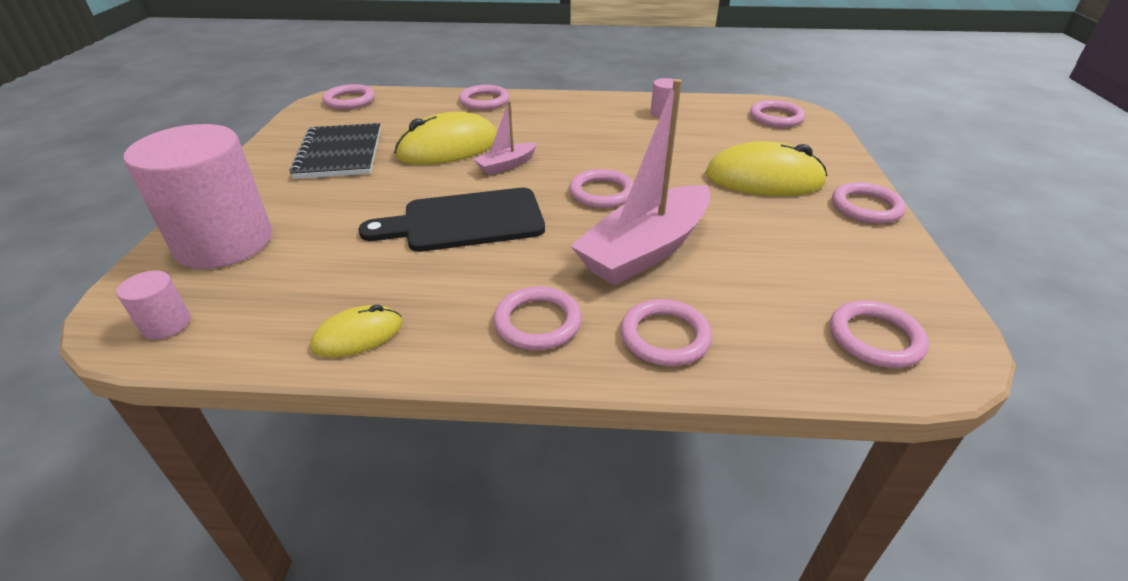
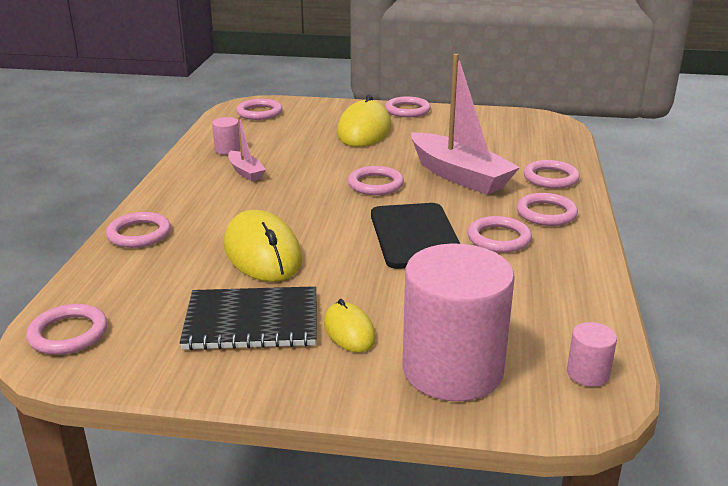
camera: 85 degrees left, 10 degrees down
yellow mouse [310,305,402,358] -> yellow mouse moved to [324,299,376,353]
pink boat [473,101,537,175] -> pink boat moved to [228,116,266,182]
pink ring [830,300,929,368] -> pink ring moved to [467,216,532,253]

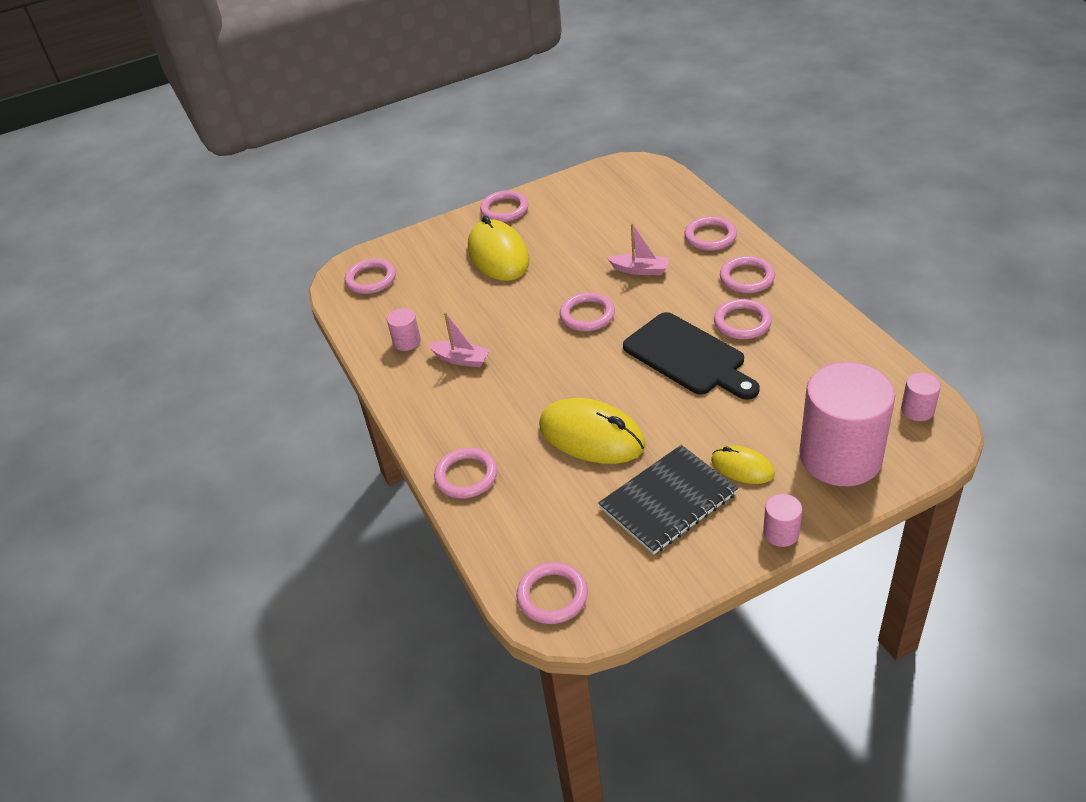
camera: 30 degrees left, 15 degrees up
pink boat [411,54,520,195] -> pink boat [607,223,669,275], size x0.48
none -> pink cylinder [763,494,802,547]

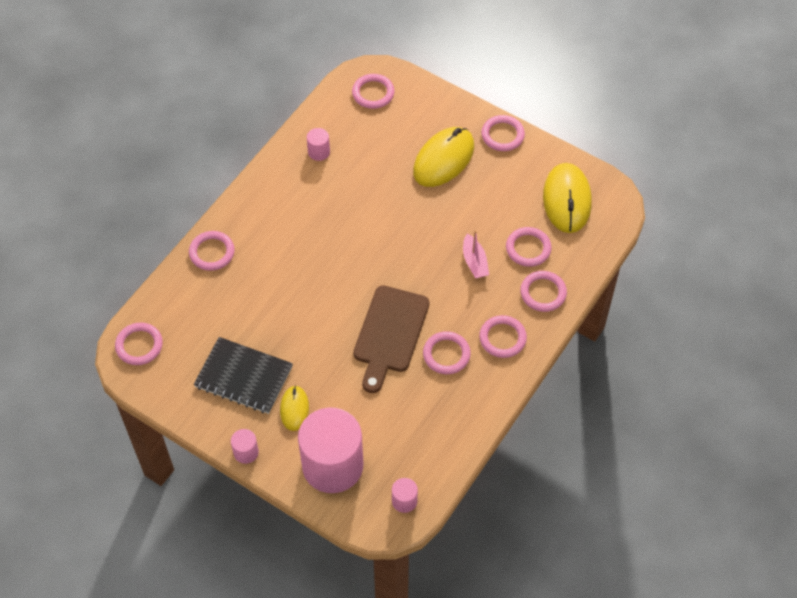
camera: 55 degrees right, 15 degrees up
pink boat [427,312,490,367] -> none
yellow mouse [539,398,646,464] -> yellow mouse moved to [543,163,592,233]
pink ring [560,292,615,331] -> pink ring moved to [506,227,552,267]
black cutting board [623,312,760,400] -> brown cutting board [353,285,429,393]

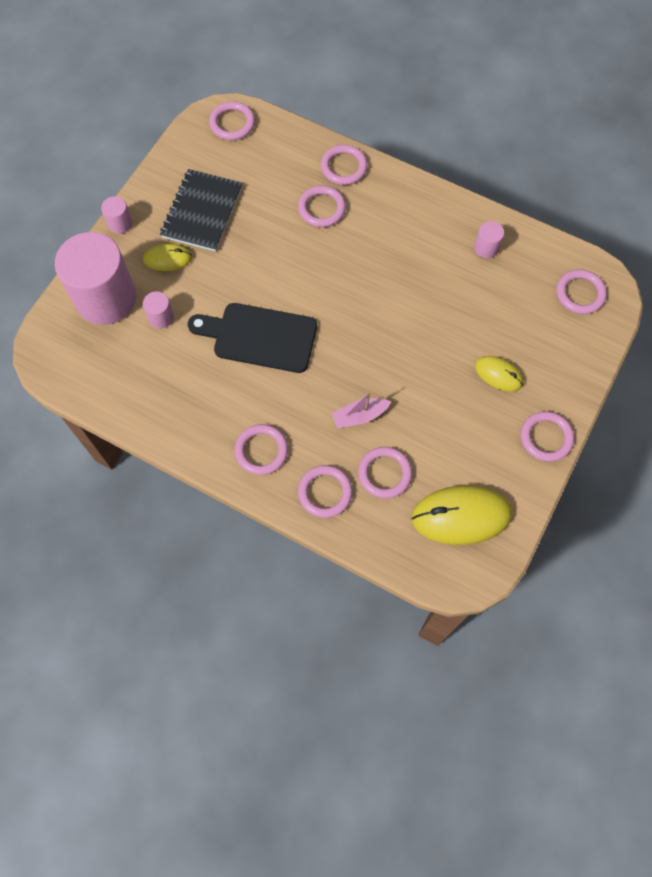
camera: 85 degrees right, 10 degrees up
brown cutting board [353,285,429,393] -> black cutting board [188,303,317,373]
pink cylinder [392,478,418,513] -> pink cylinder moved to [143,292,174,328]
yellow mouse [413,127,474,187] -> yellow mouse [475,356,523,392], size x0.55
pink ring [423,331,471,374] -> pink ring moved to [298,185,346,227]

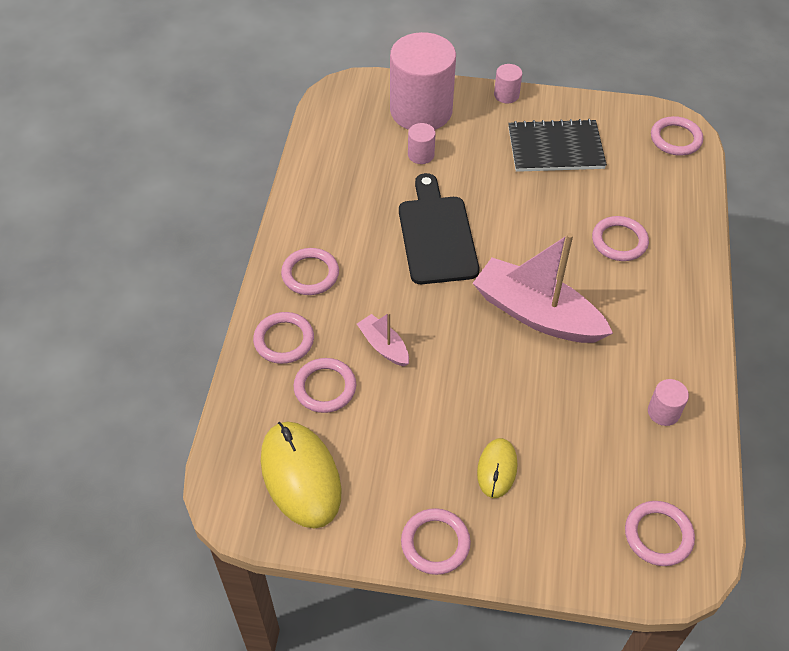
camera: 70 degrees right, 15 degrees down
yellow mouse [143,243,192,271] -> none
pink ring [321,145,368,185] -> none
none -> pink boat [473,233,613,343]

